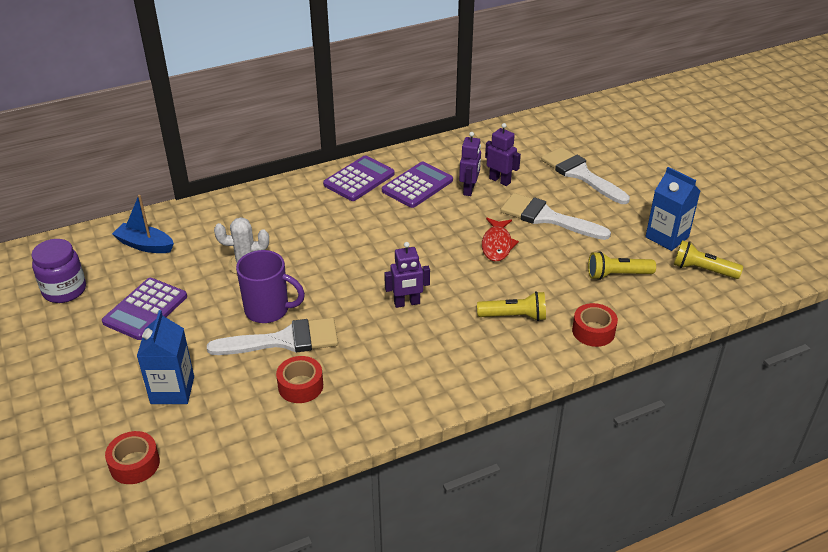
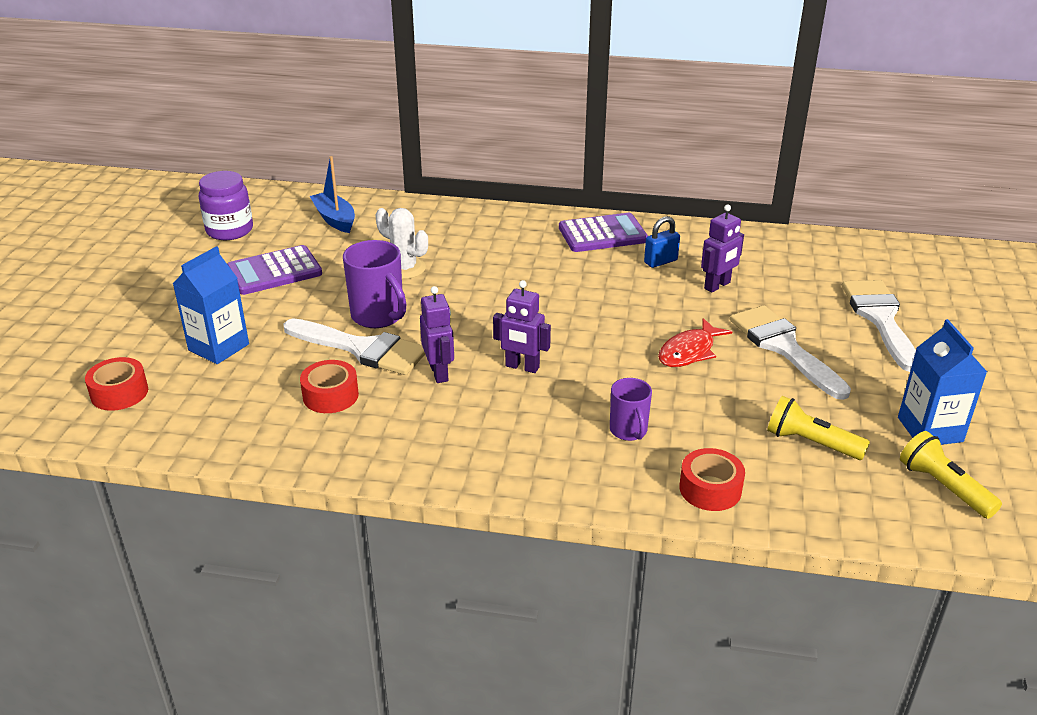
camera: 35 degrees right, 5 degrees down
purple calculator [382,162,453,208] -> blue padlock [644,216,680,268]
yellow flashlight [477,291,546,321] -> purple mug [610,378,652,441]
purple robot [485,123,521,186] -> purple robot moved to [420,286,454,383]

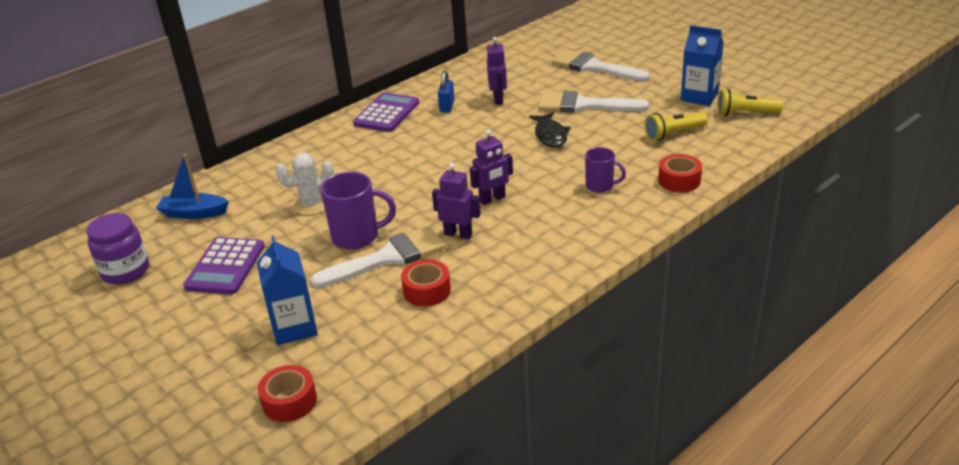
camera: 50 degrees left, 0 degrees up
red fish [658,318,732,367] -> black fish [529,112,570,148]

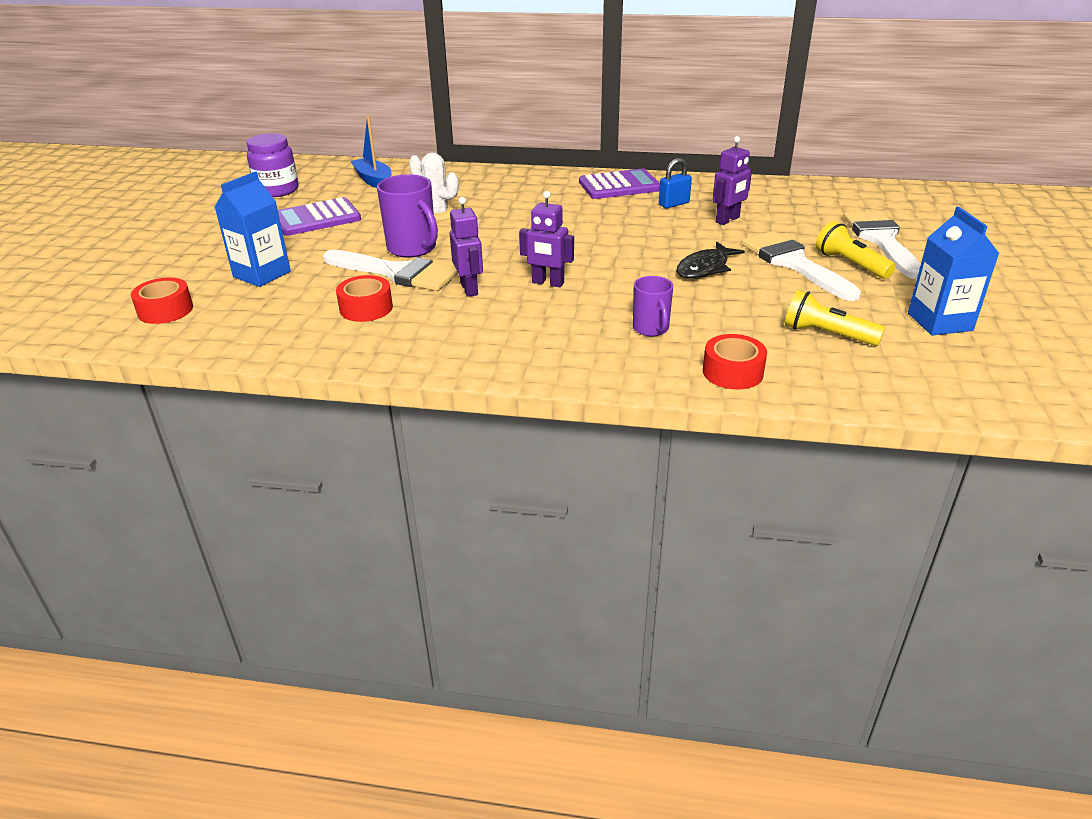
camera: 50 degrees right, 0 degrees up
yellow flashlight [717,89,783,116] -> yellow flashlight moved to [816,221,896,279]

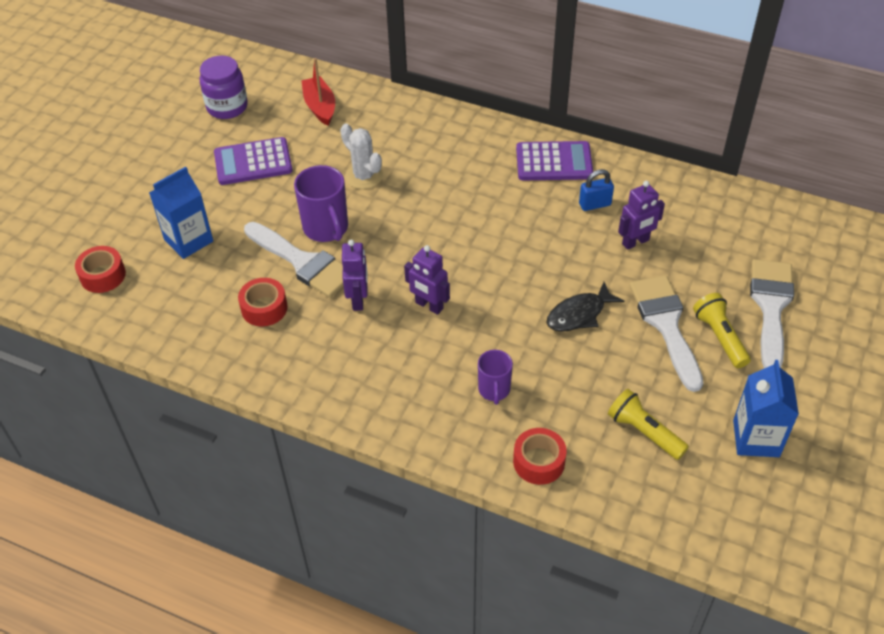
camera: 15 degrees right, 15 degrees up
blue boat [351,116,391,188] -> red boat [302,58,335,126]

